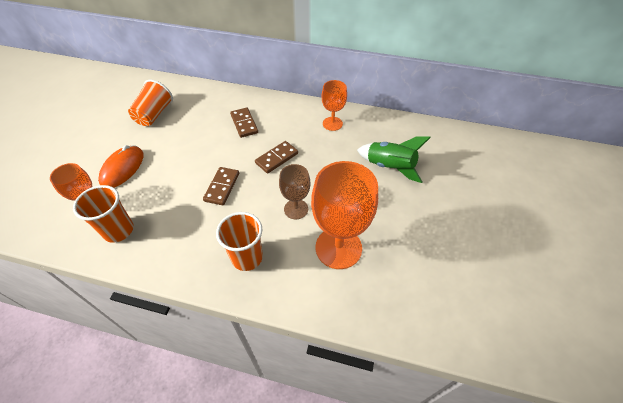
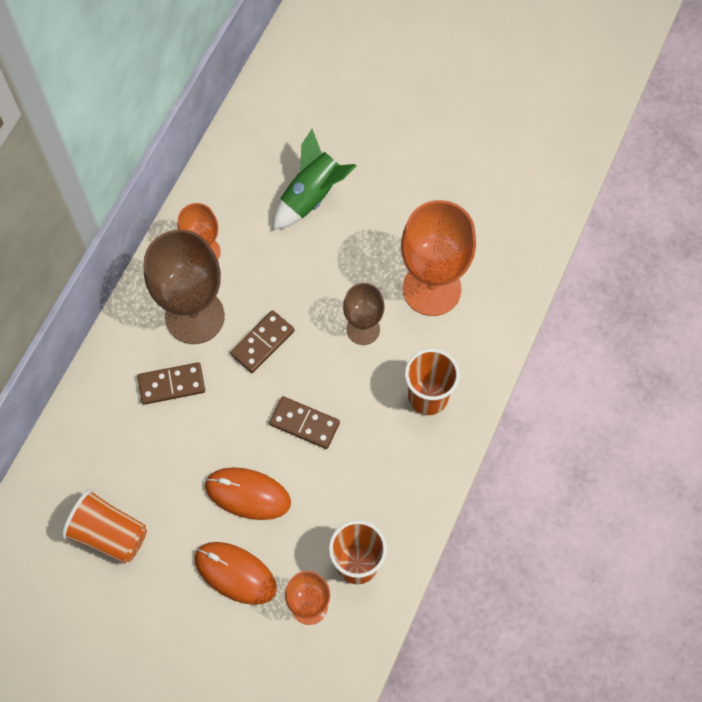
camera: 80 degrees left, 15 degrees up
brown domino [255,141,298,174] -> brown domino turned 75 degrees clockwise [230,310,295,373]
none -> brown goblet [144,230,225,344]
none -> orange mouse [205,467,291,520]

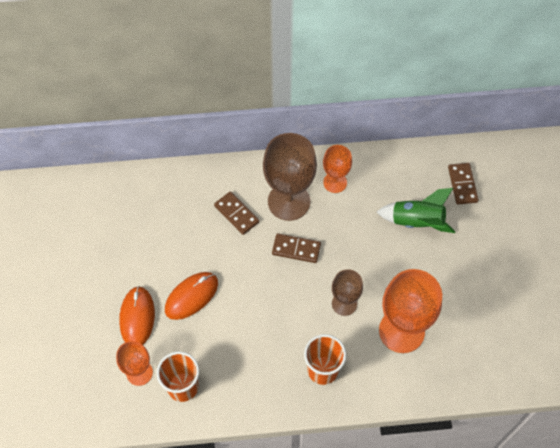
camera: 60 degrees right, 5 degrees down
orange cup [62,489,147,564] -> none
orange mouse [205,467,291,520] -> orange mouse turned 60 degrees clockwise [165,272,218,320]
brown domino [269,396,340,449] -> brown domino moved to [448,163,479,205]

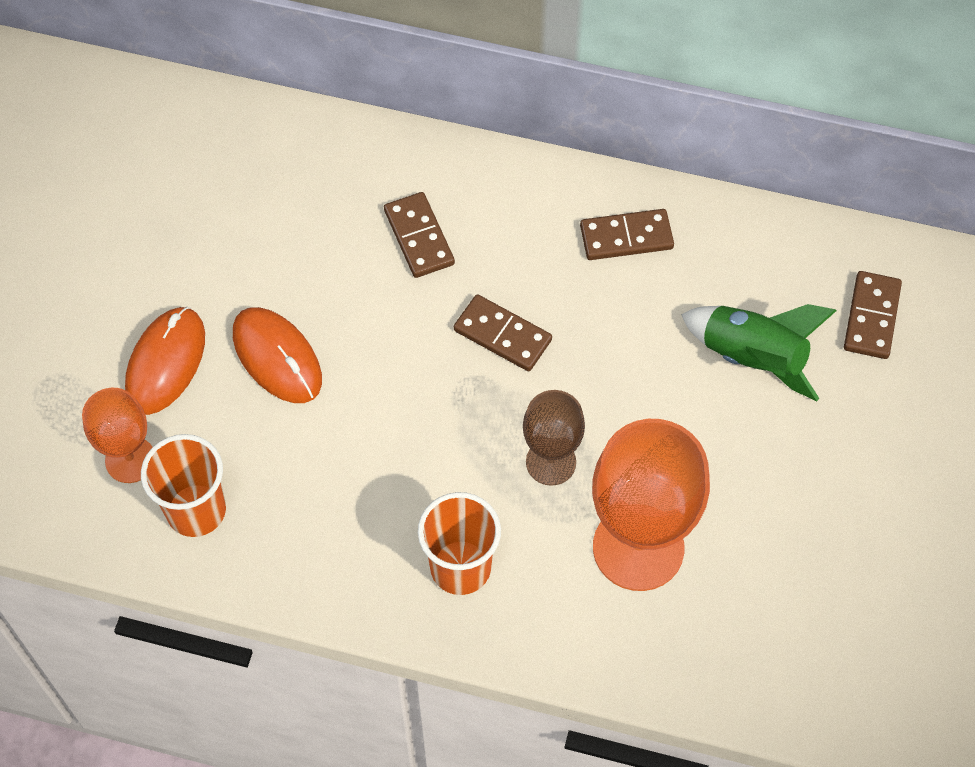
camera: 20 degrees right, 0 degrees up
orange mouse [165,272,218,320] -> orange mouse turned 75 degrees clockwise [233,307,322,403]
brown goblet [263,133,317,221] -> none
orange goblet [323,145,352,193] -> brown domino [580,209,674,260]

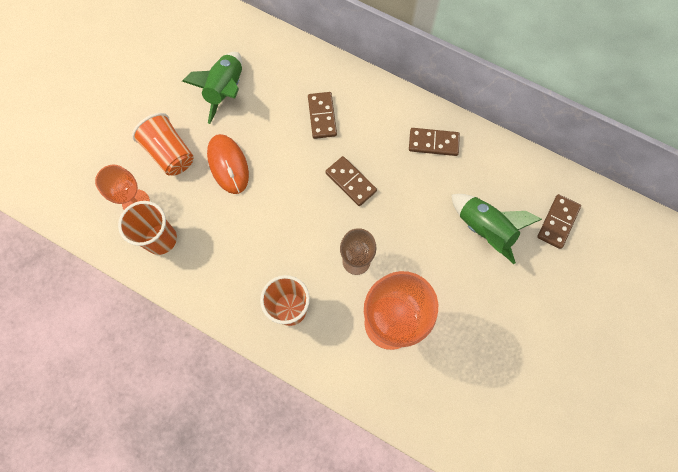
camera: 15 degrees right, 10 degrees up
orange mouse [125,307,205,415] -> orange cup [132,113,194,176]
none -> green rocket [182,52,242,124]

